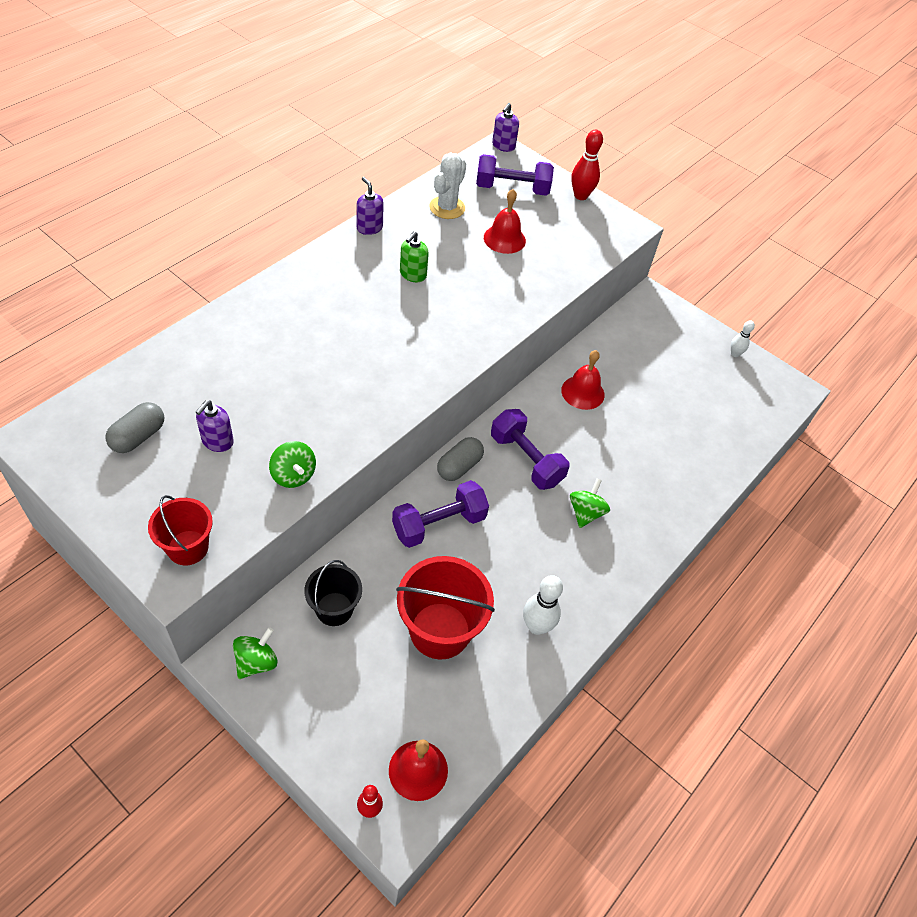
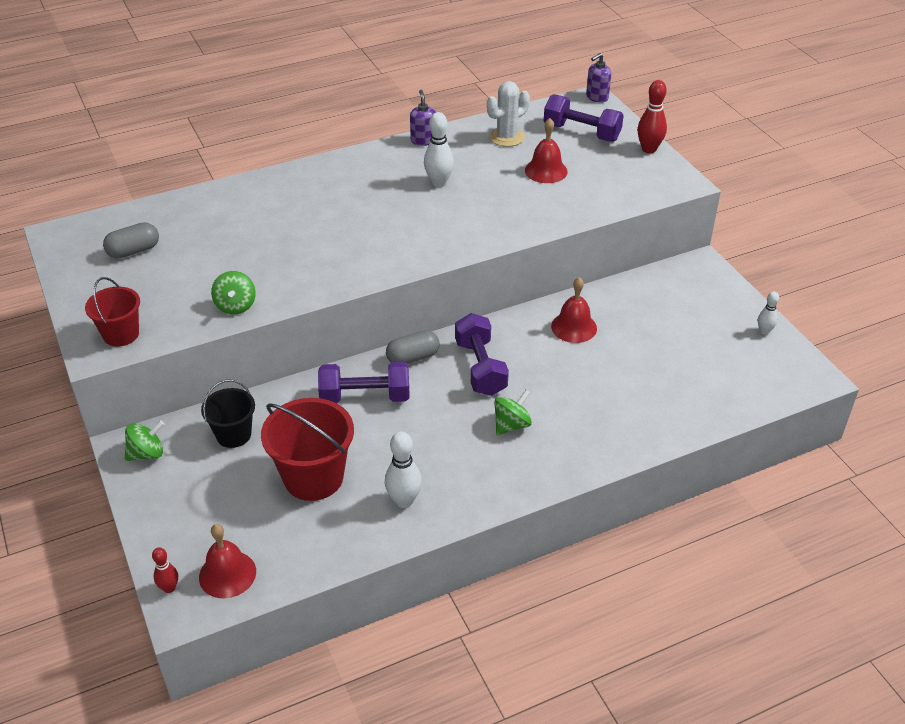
camera: 30 degrees right, 10 degrees down
purple soap dispenser [196,400,234,452] -> none
green soap dispenser [400,231,429,282] -> white bowling pin [424,112,454,187]

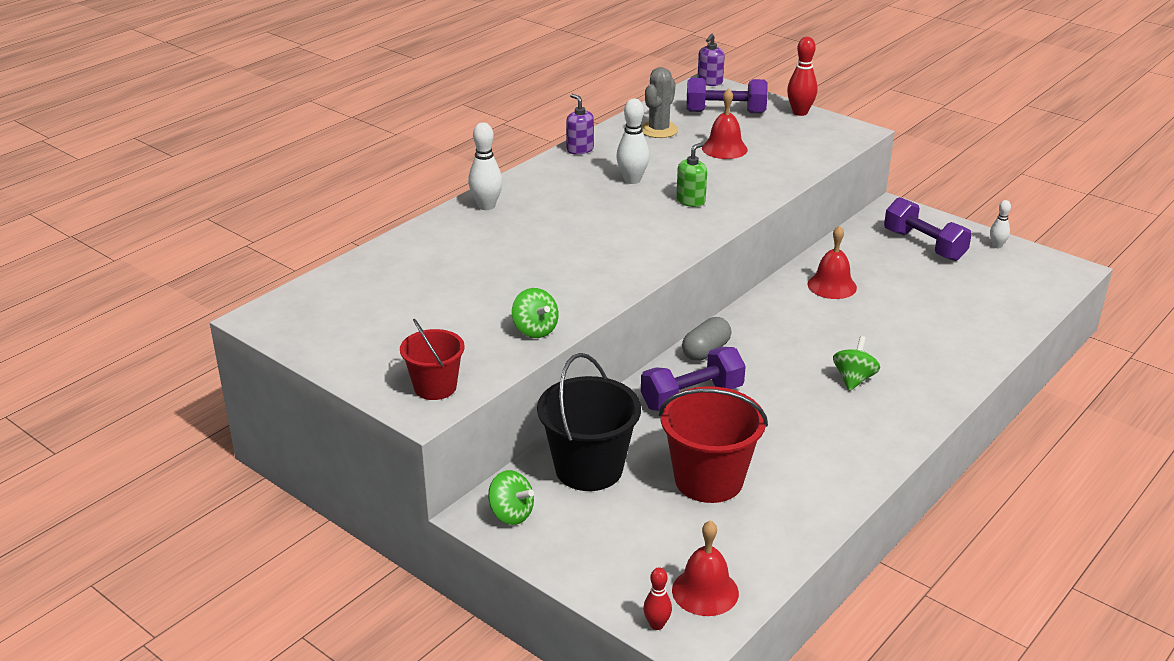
camera: 25 degrees left, 10 degrees down
grey capsule [103,222,159,259] -> none
green spinning top [125,420,164,461] -> green spinning top turned 90 degrees clockwise [488,470,534,525]
black bucket [201,379,255,448] -> black bucket [537,353,641,491], size x1.65
white bowling pin [385,432,422,508] -> white bowling pin moved to [468,122,503,210]
purple dumbbell [455,313,509,396] -> purple dumbbell moved to [884,197,972,261]
white cactus [487,81,530,147] -> grey cactus [641,67,678,138]
none -> green soap dispenser [676,142,707,207]

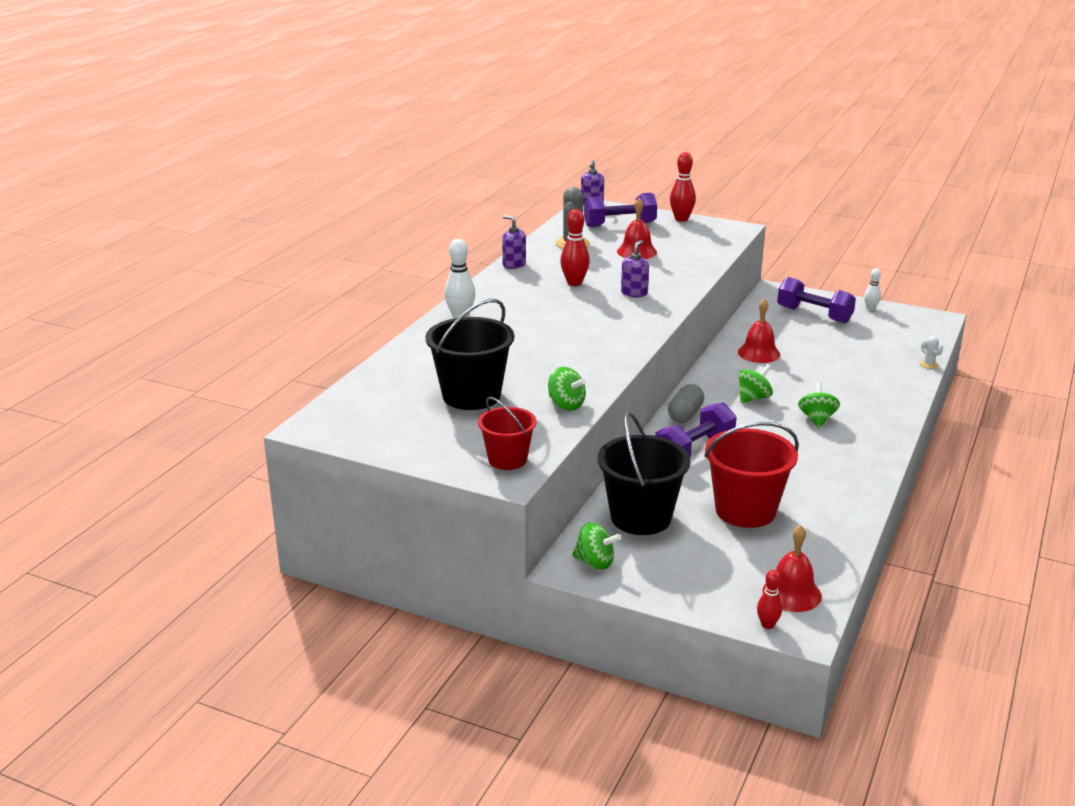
camera: 15 degrees left, 5 degrees down
white bowling pin [616,99,649,184] -> red bowling pin [560,209,590,286]
green soap dispenser [676,142,707,207] -> purple soap dispenser [621,240,649,297]
none -> black bucket [425,299,514,410]
none -> green spinning top [739,364,773,403]
none -> white cactus [920,336,943,369]

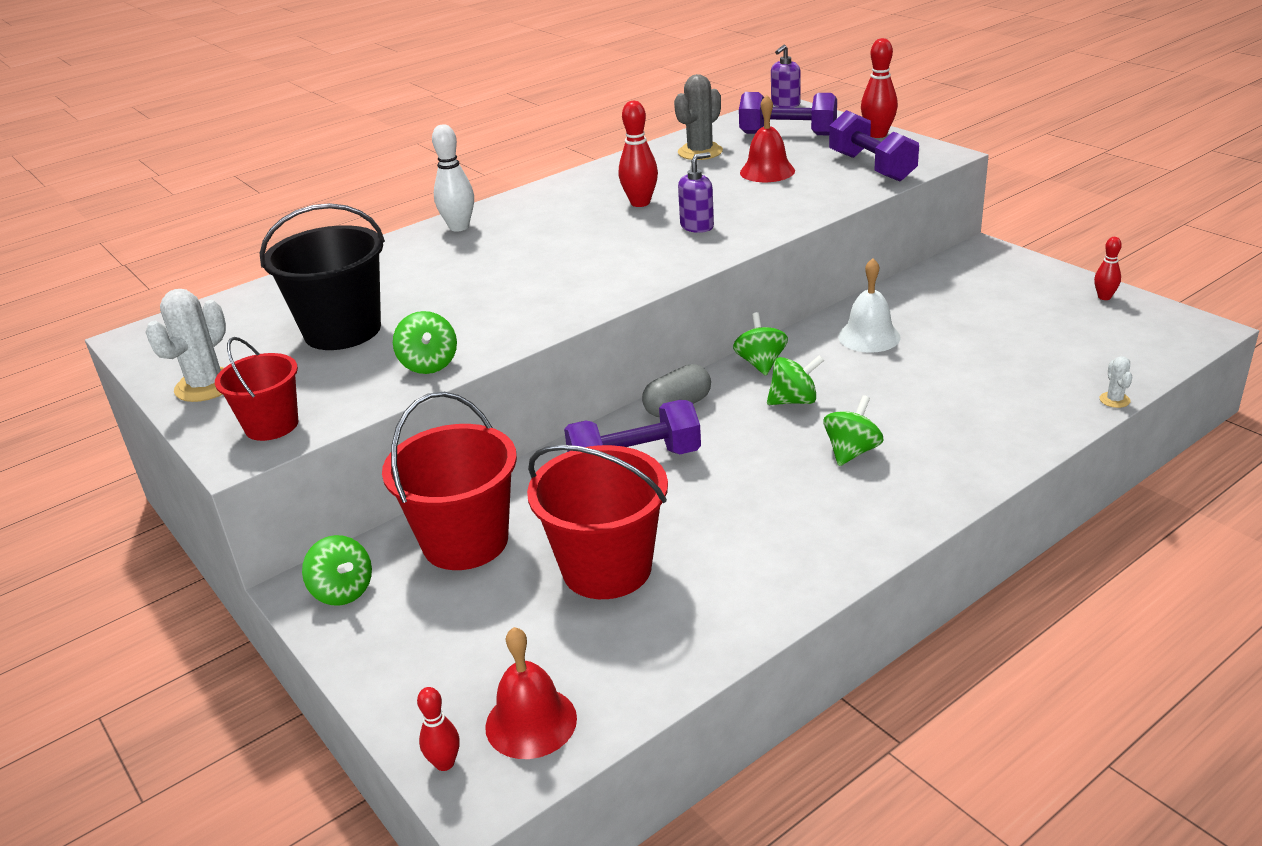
camera: 30 degrees right, 5 degrees up
purple soap dispenser [502,215,526,269] -> none
black bucket [597,412,690,535] -> red bucket [382,392,517,570]
red bell [738,298,780,363] -> white bell [838,258,901,353]
purple dumbbell [777,277,856,323] -> purple dumbbell moved to [829,110,919,182]
white bowling pin [864,268,881,310] -> red bowling pin [1094,237,1122,300]
none -> white cactus [145,289,226,402]
none -> green spinning top [733,312,788,376]

